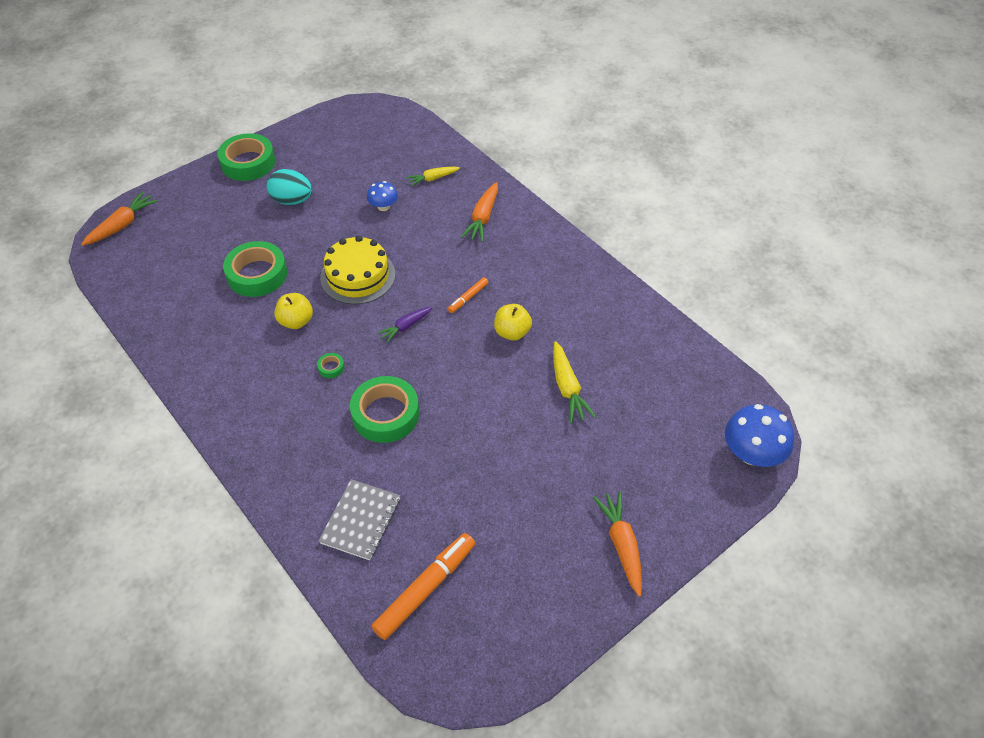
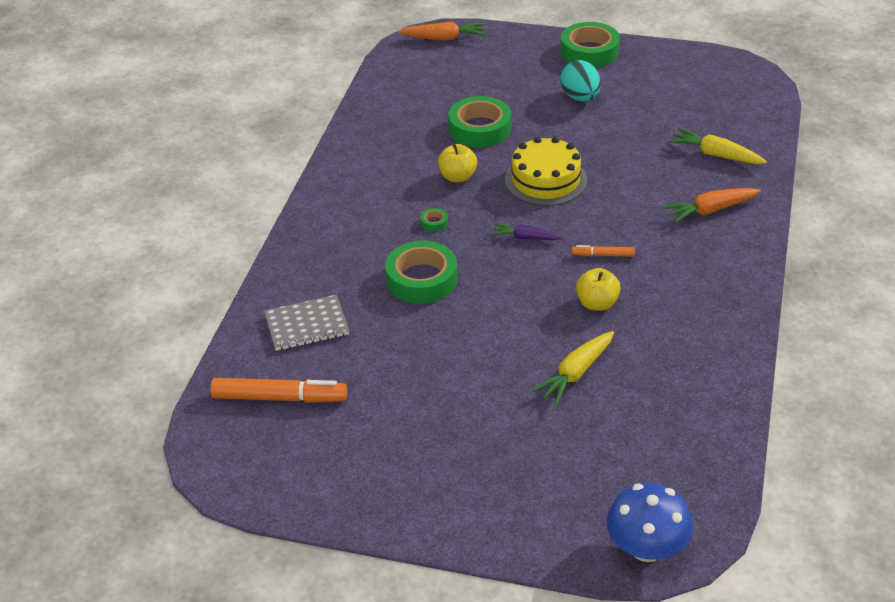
camera: 55 degrees right, 10 degrees down
blue mushroom [367,181,398,211] -> none
yellow carrot [406,167,460,186] -> yellow carrot [669,128,767,164], size x1.51
orange carrot [593,491,642,597] -> none

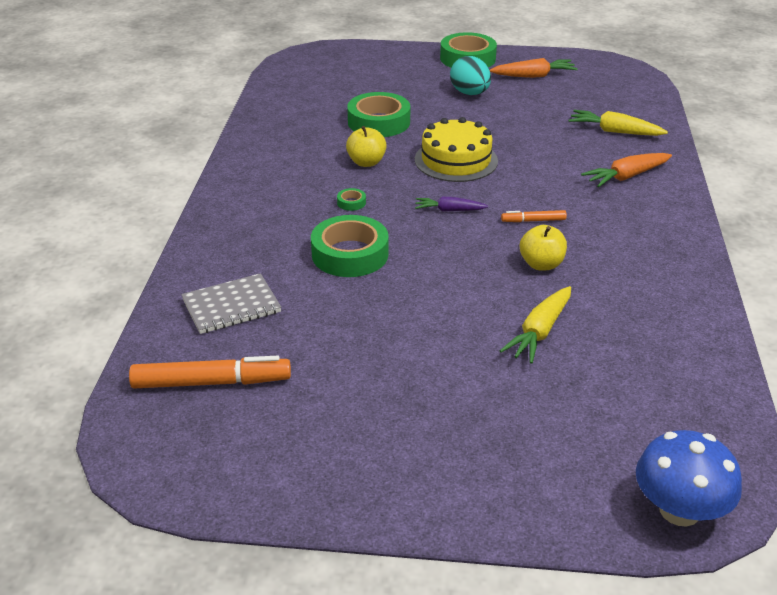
camera: 10 degrees left, 5 degrees down
orange carrot [398,21,486,40] -> orange carrot moved to [490,58,578,78]

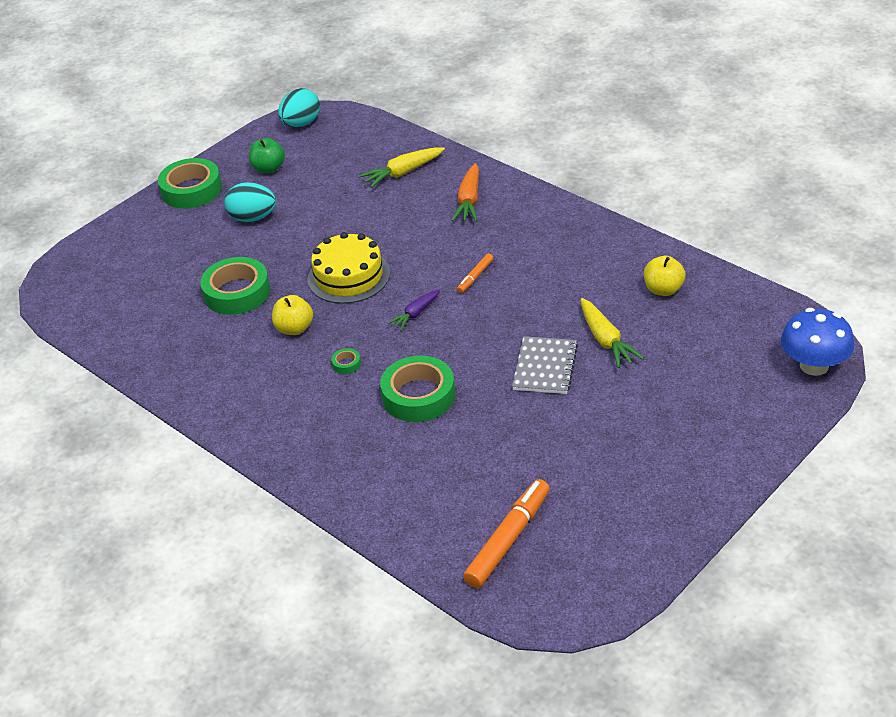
camera: 50 degrees left, 5 degrees up
grey notebook [181,273,281,334] -> grey notebook moved to [512,336,578,394]
orange carrot [490,58,578,78] -> green apple [249,138,285,173]
yellow apple [520,225,567,271] -> yellow apple moved to [644,256,686,296]
none -> turquoise egg [278,88,320,127]

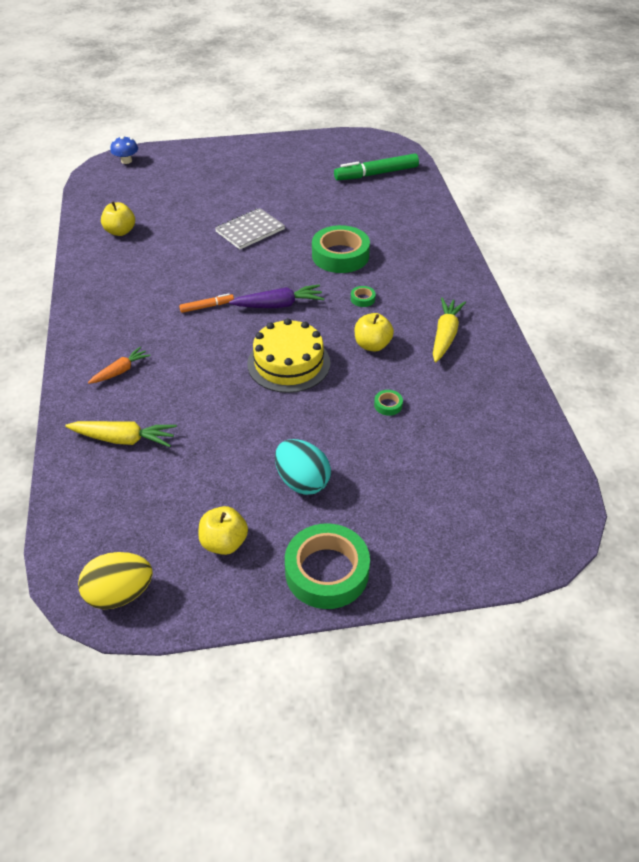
camera: 145 degrees left, 5 degrees up
green tape [200,257,270,315] -> green tape [374,390,403,416], size x0.40
green apple [249,138,285,173] -> yellow apple [198,506,248,555]
turquoise egg [278,88,320,127] -> yellow egg [78,552,153,609]
purple carrot [388,289,440,331] -> purple carrot [229,284,324,308], size x1.51
orange carrot [451,163,479,222] -> orange carrot [88,347,151,384], size x0.66
orange marker [463,479,549,588] -> green marker [334,154,419,181]
yellow carrot [581,298,644,368] -> yellow carrot moved to [433,298,466,362]
blue mushroom [781,308,855,376] -> blue mushroom [110,136,138,164], size x0.58

